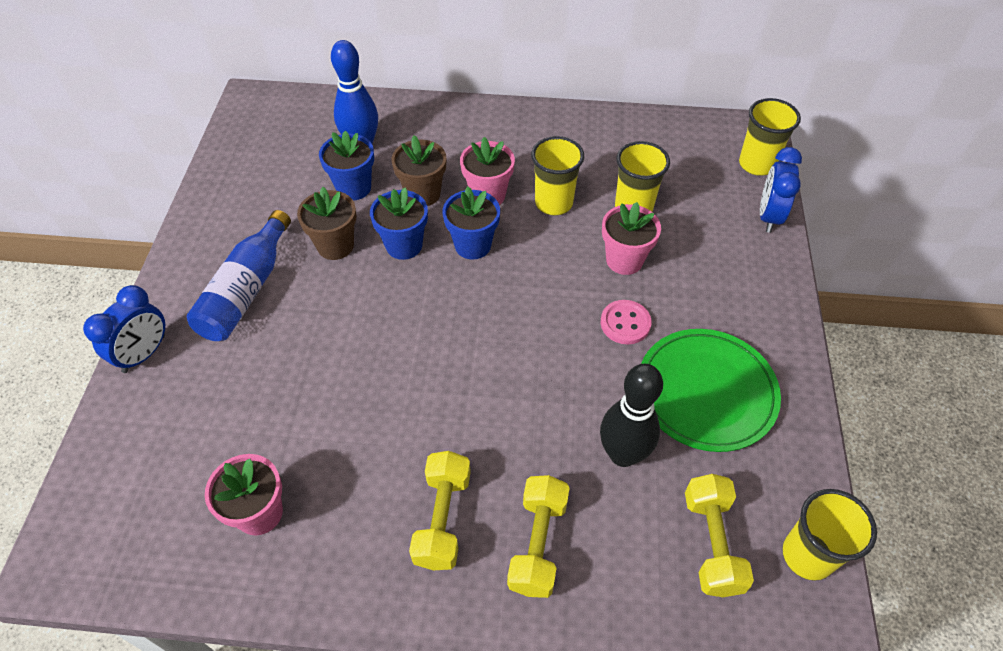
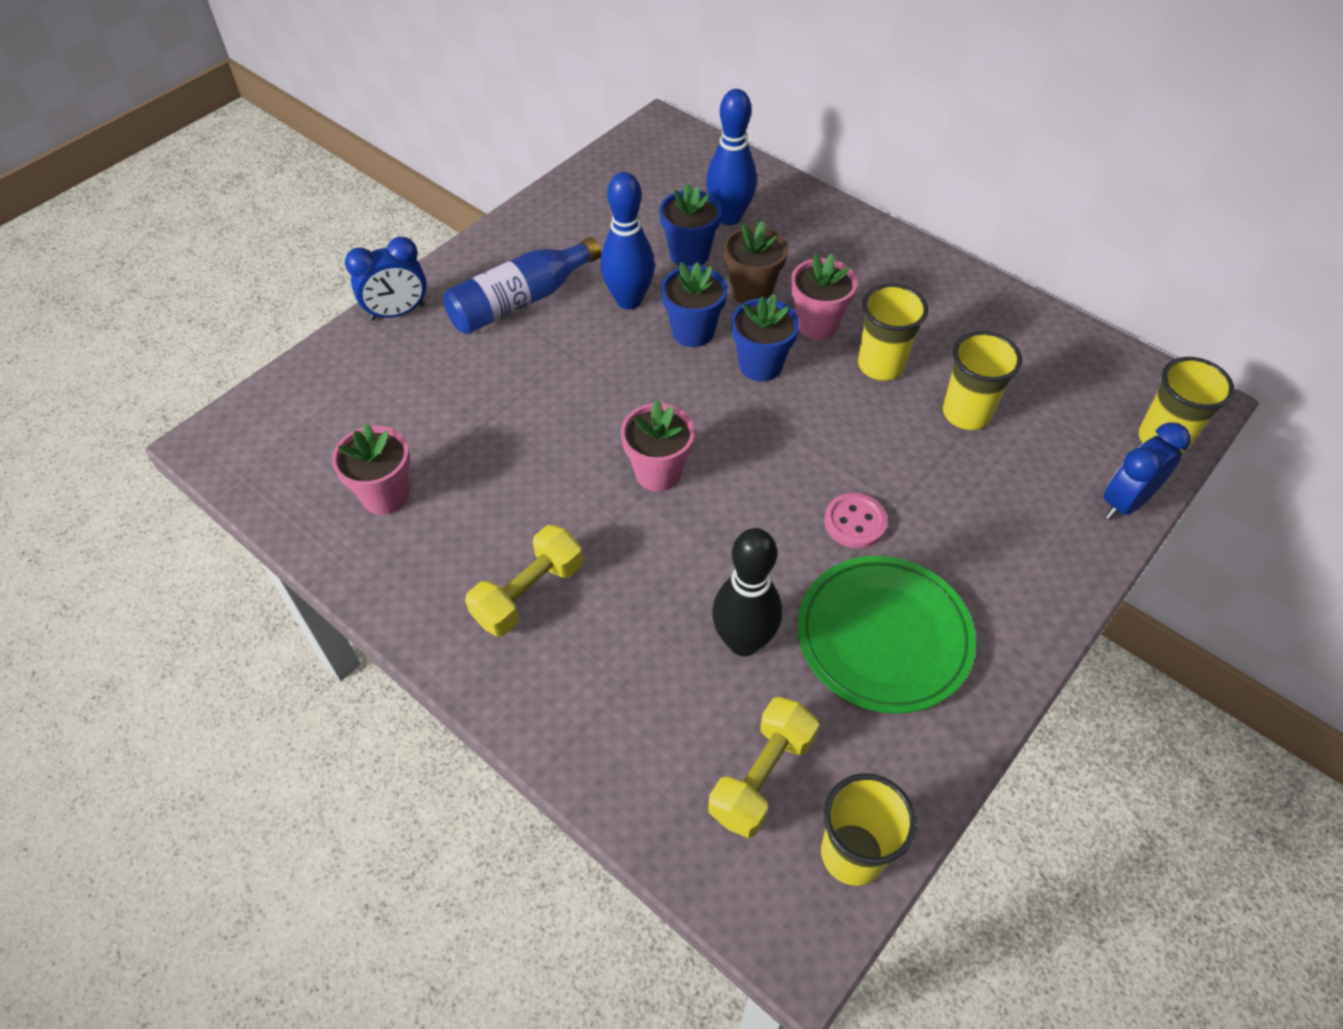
camera: 35 degrees right, 0 degrees up
brown flower pot [297,187,357,260] -> blue bowling pin [601,172,655,309]
yellow dumbbell [507,475,570,598] -> none
pink flower pot [602,202,661,275] -> pink flower pot moved to [621,400,695,491]

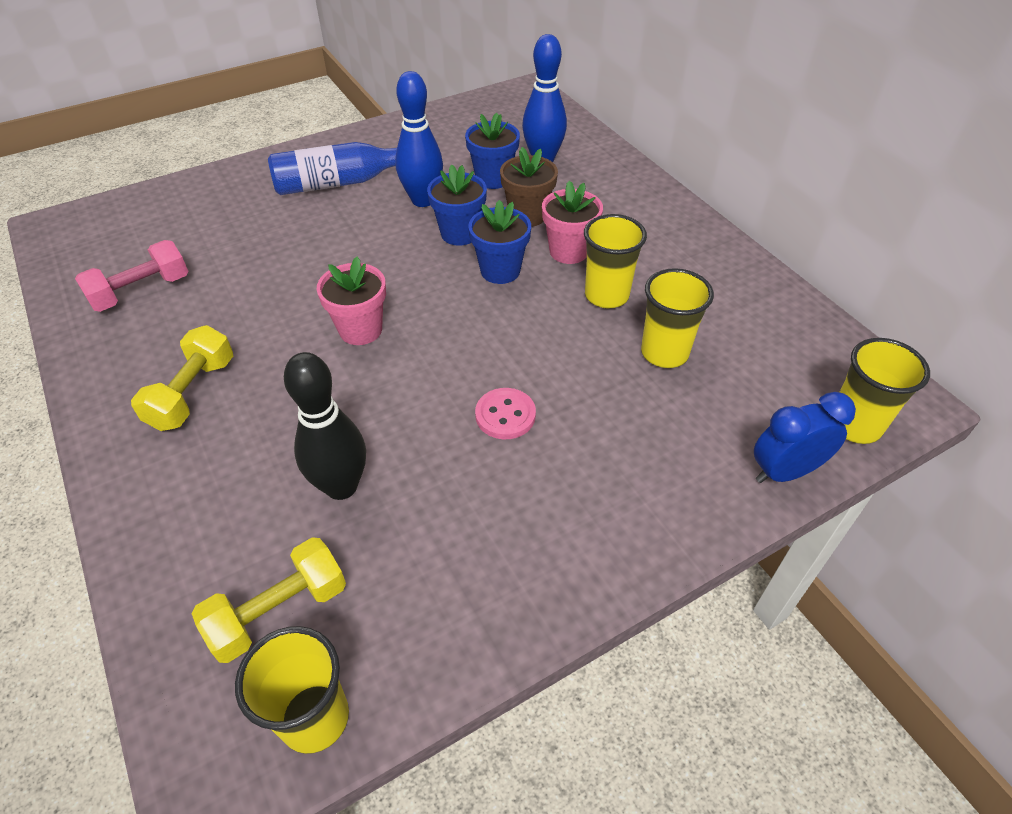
camera: 20 degrees right, 5 degrees down
pink flower pot [332,423,410,515] -> pink dumbbell [75,240,189,312]
blue clock [345,237,427,321] -> none
yellow dumbbell [465,525,583,636] -> yellow dumbbell turned 45 degrees counterclockwise [131,325,233,431]
green plate [798,556,976,713] -> none

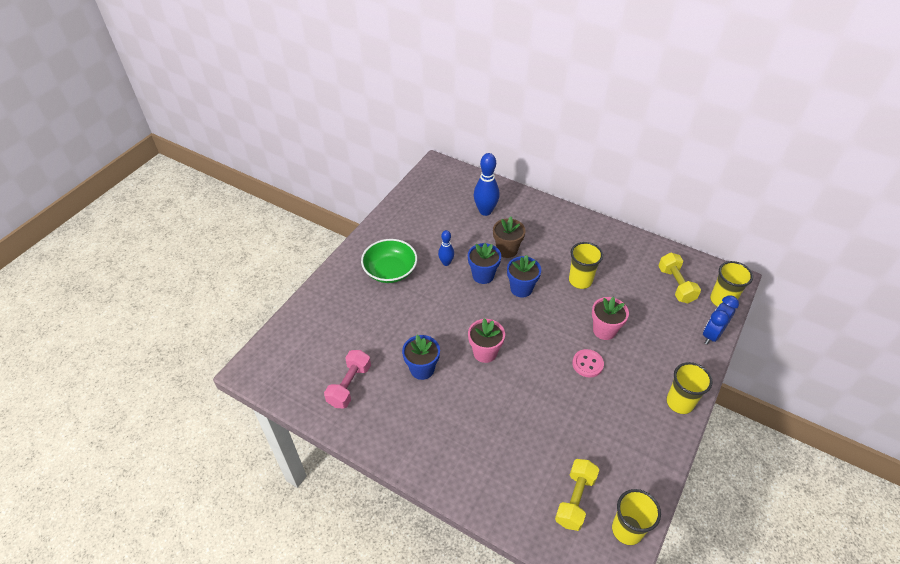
camera: 30 degrees left, 0 degrees up
yellow dumbbell [131,325,233,431] -> yellow dumbbell moved to [658,252,701,303]
blue bottle [268,142,397,195] -> green bowl [361,239,417,283]
black bowling pin [284,352,366,500] -> none
blue bowling pin [395,71,443,207] -> blue bowling pin [438,230,454,266], size x0.59
blue flower pot [465,113,520,189] -> blue flower pot moved to [402,335,440,380]
pink flower pot [542,180,603,264] -> pink flower pot moved to [592,297,629,340]
yellow cup [641,268,714,368] -> yellow cup moved to [666,362,713,414]

